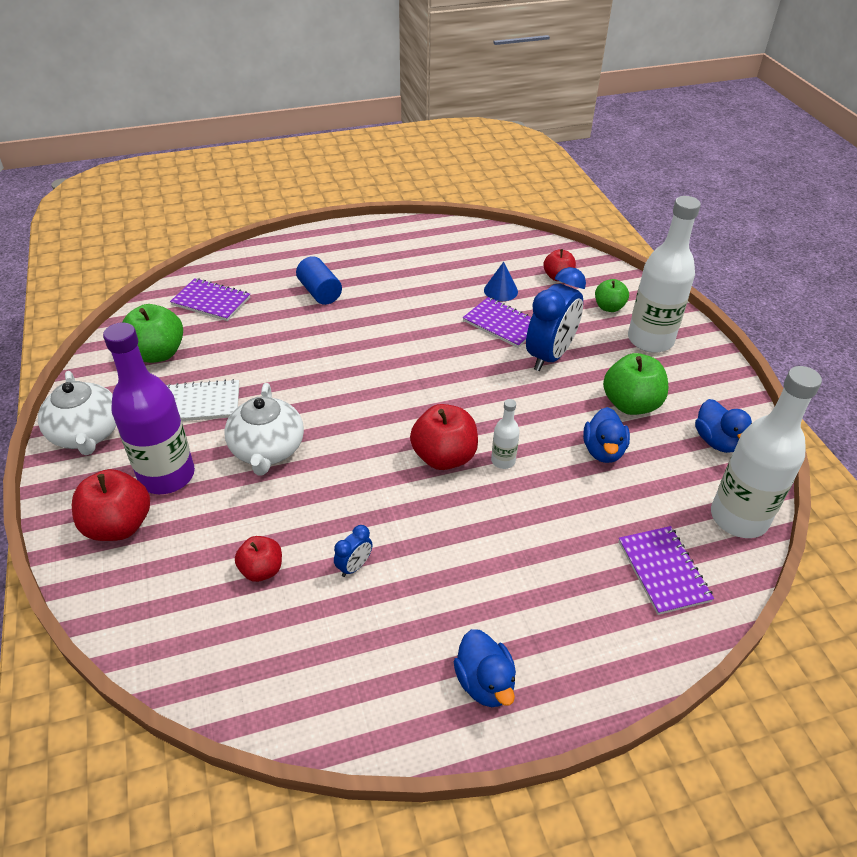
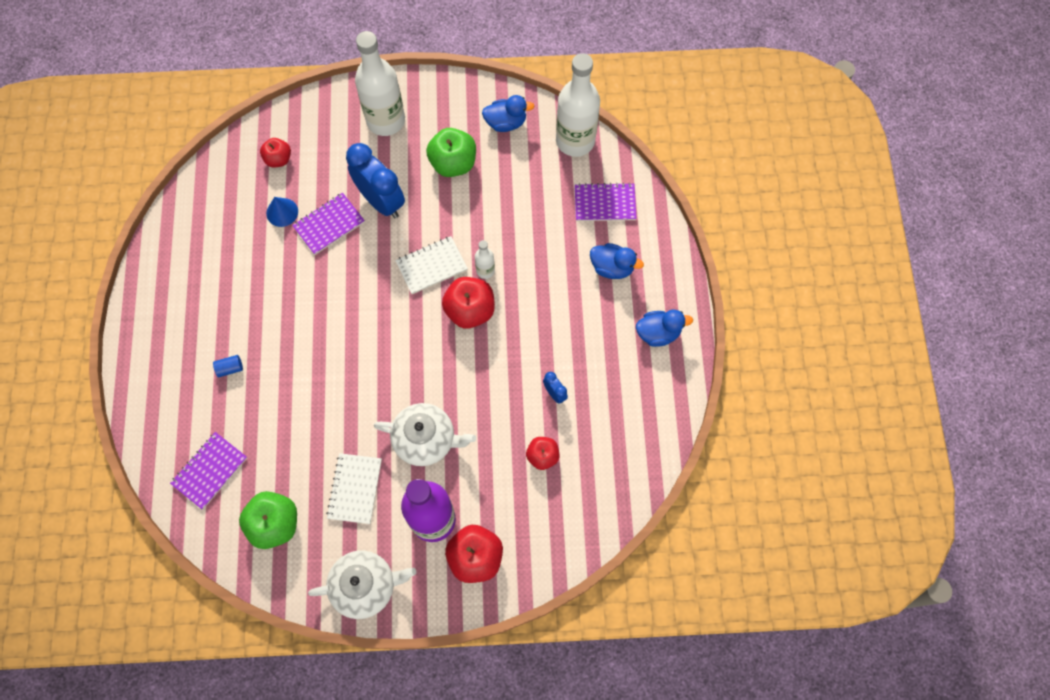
camera: 75 degrees left, 25 degrees up
blue cylinder [296,256,342,305] -> blue cylinder [213,355,243,377], size x0.57
blue duck [583,407,630,463] -> blue duck moved to [590,243,644,279]
green apple [595,279,629,312] -> none
none -> white notebook [395,236,468,294]

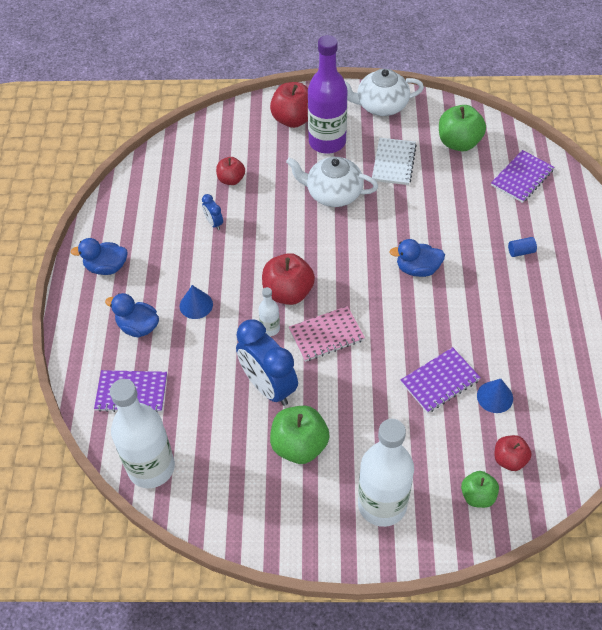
camera: 175 degrees left, 15 degrees down
blue clock [346,143,405,218] -> blue clock moved to [236,319,298,406]
white notebook [395,236,468,294] -> pink notebook [289,306,365,362]
blue duck [482,95,535,132] -> blue duck moved to [390,239,445,277]
none -> blue cone [180,285,213,319]
none -> green apple [461,471,499,508]

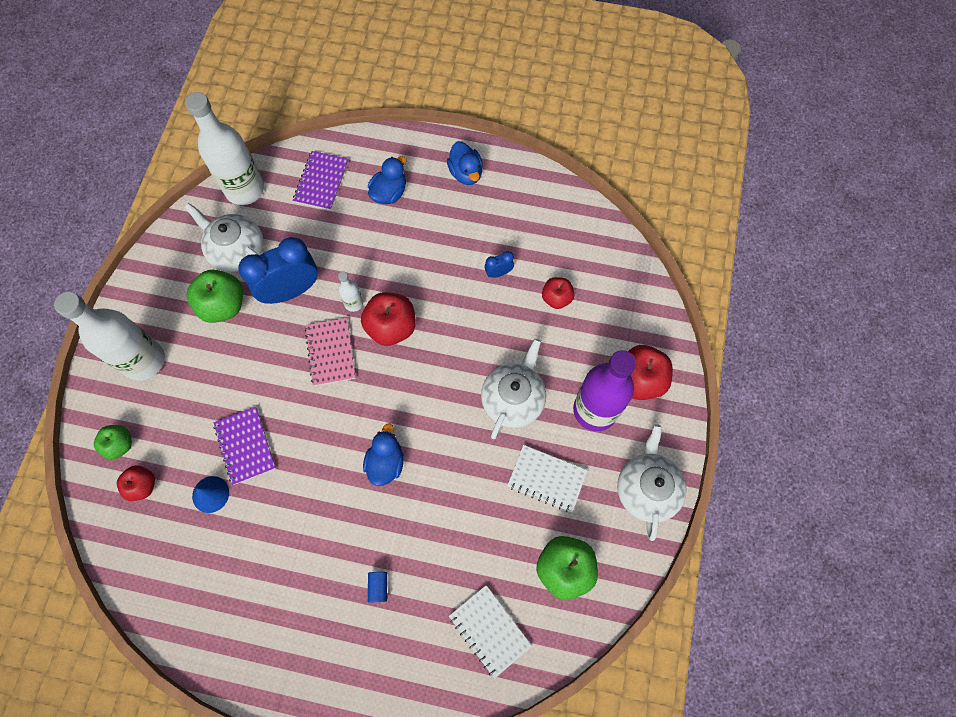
camera: 100 degrees right, 15 degrees up
blue duck [70,238,128,275] -> blue duck turned 150 degrees clockwise [447,141,483,185]
blue cone [180,285,213,319] -> none
purple notebook [491,150,554,203] -> white notebook [449,585,532,679]
none -> white teapot [184,203,264,272]

